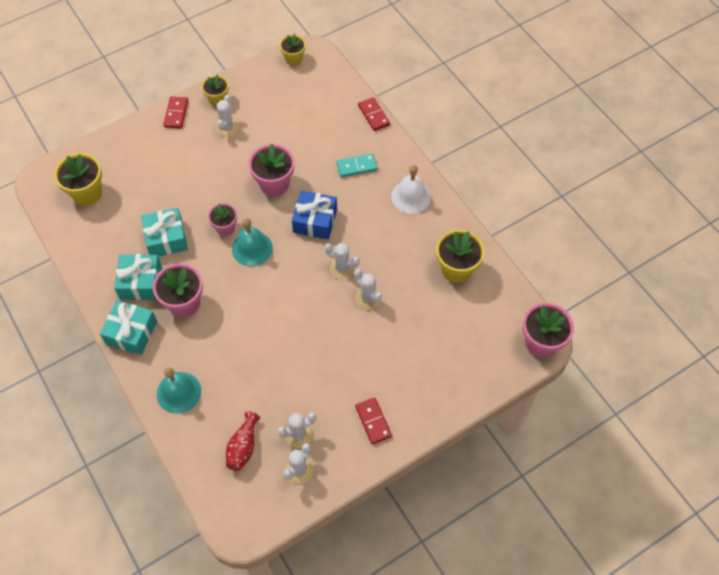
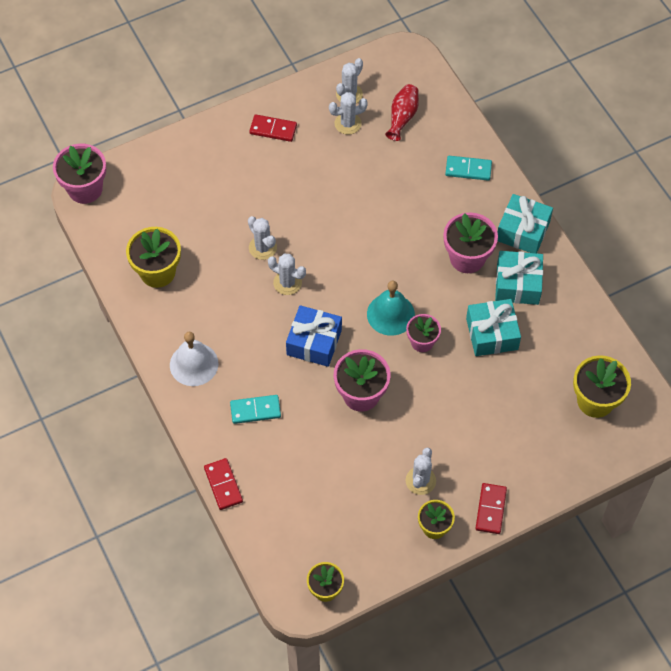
camera: 175 degrees left, 0 degrees up
turquoise bell [157,367,201,414] -> turquoise domino [445,156,492,181]
red domino [355,397,392,445] -> red domino turned 60 degrees counterclockwise [249,114,297,142]

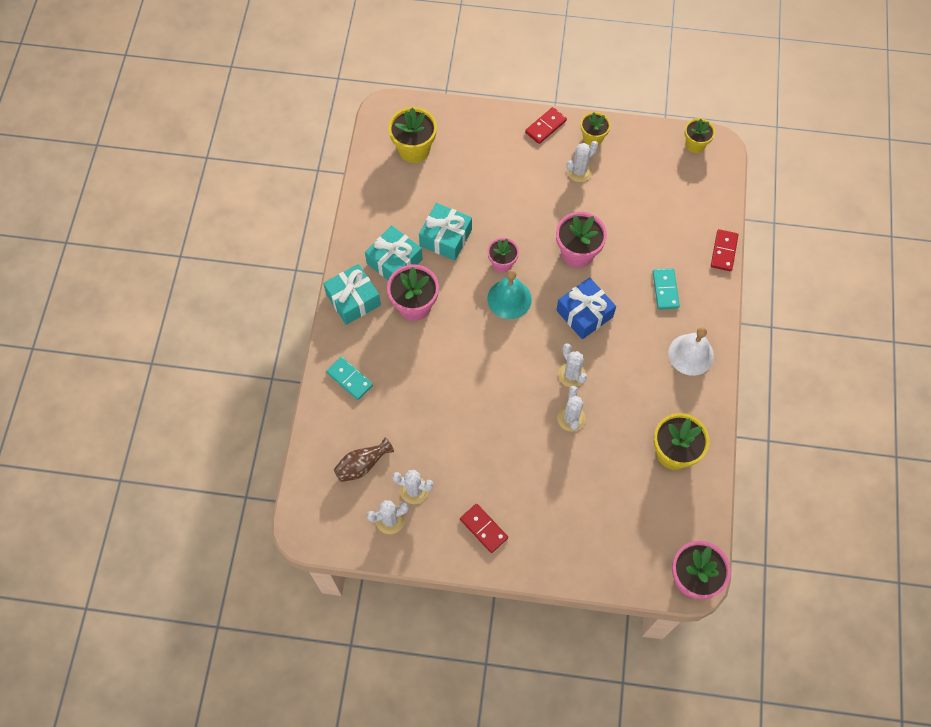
camera: 145 degrees left, 5 degrees up
turquoise domino [230,395,281,424] -> turquoise domino turned 60 degrees clockwise [653,268,680,310]
red vase [385,84,419,141] -> brown vase [334,437,394,482]

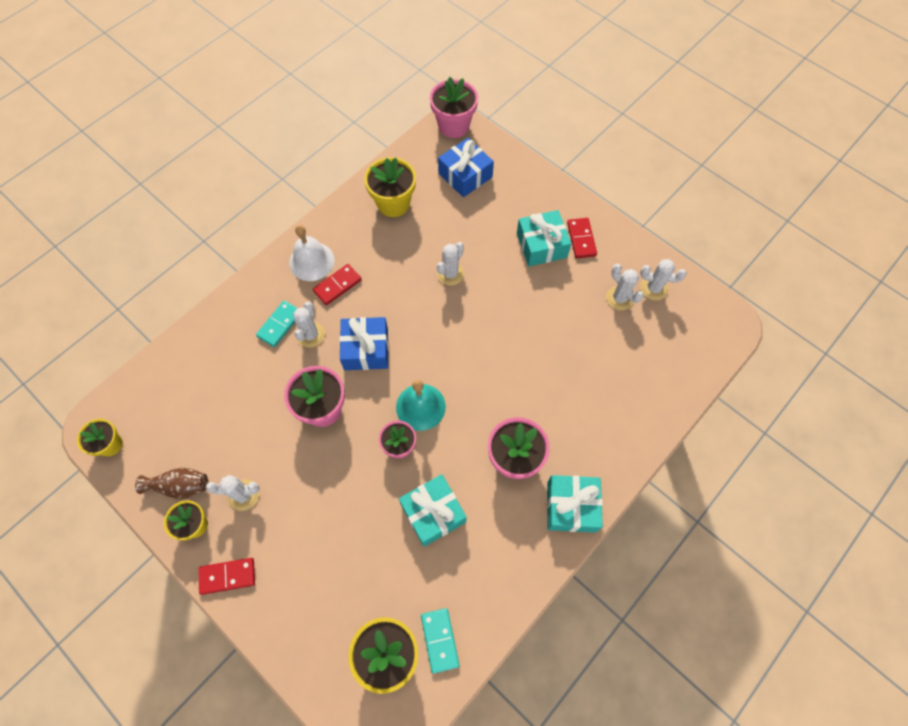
camera: 145 degrees left, 0 degrees up
turquoise domino [326,357,373,400] -> turquoise domino moved to [421,608,459,674]
brown vase [334,437,394,482] -> brown vase moved to [135,468,208,499]
turquoise gift [365,225,423,280] -> turquoise gift moved to [517,210,572,266]
white cactus [558,343,587,387] -> white cactus moved to [293,302,325,348]
red domino [711,229,738,271] -> red domino moved to [313,264,362,305]
none -> blue gift [438,138,494,197]

